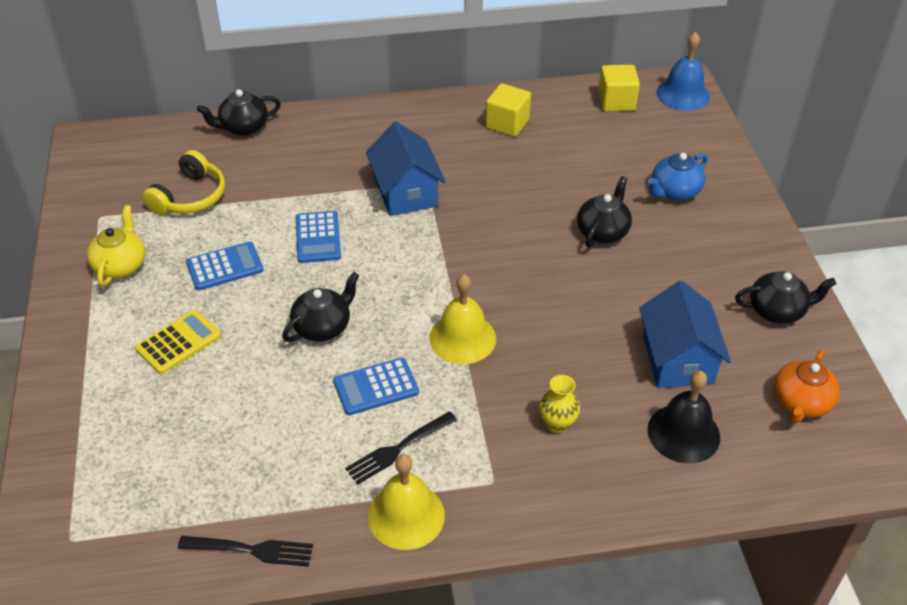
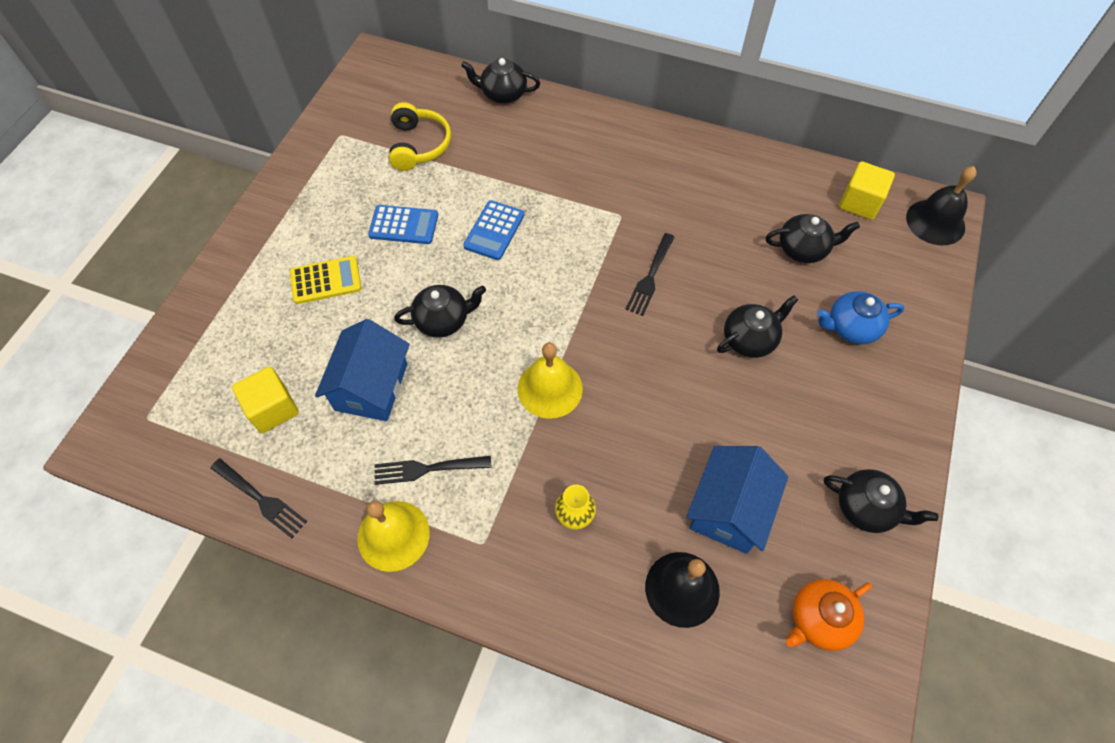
camera: 30 degrees right, 15 degrees up
yellow teapot [87,205,145,286] -> none
yellow headphones [142,150,225,215] -> yellow headphones turned 60 degrees counterclockwise [389,102,451,171]
blue calculator [333,358,419,415] -> none
blue house [366,122,446,216] -> blue house moved to [315,319,410,421]
yellow cube [485,83,531,137] -> yellow cube moved to [232,366,299,433]
blue bell [656,32,710,111] -> black bell [906,166,977,245]
none -> black fork [626,233,675,316]
none -> black teapot [765,214,860,263]

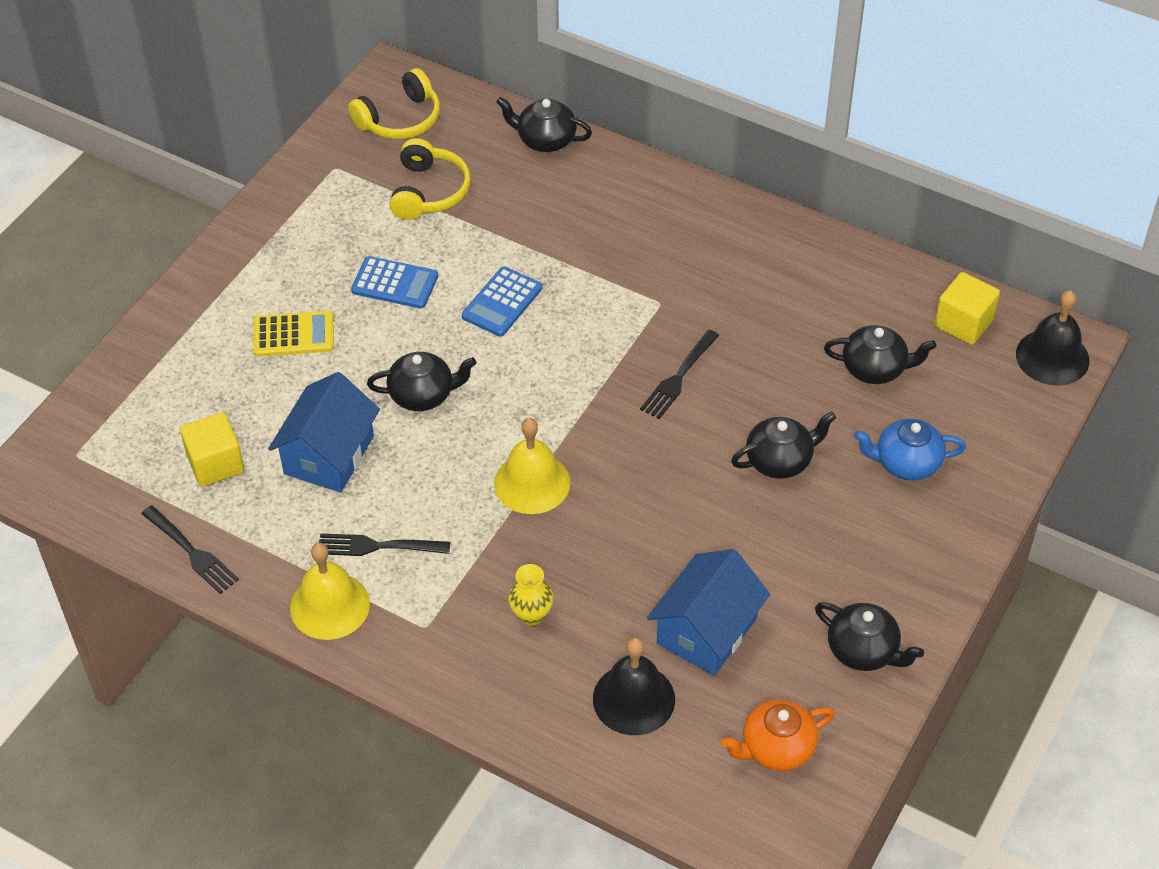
camera: 10 degrees right, 10 degrees down
none -> yellow headphones [348,68,440,139]

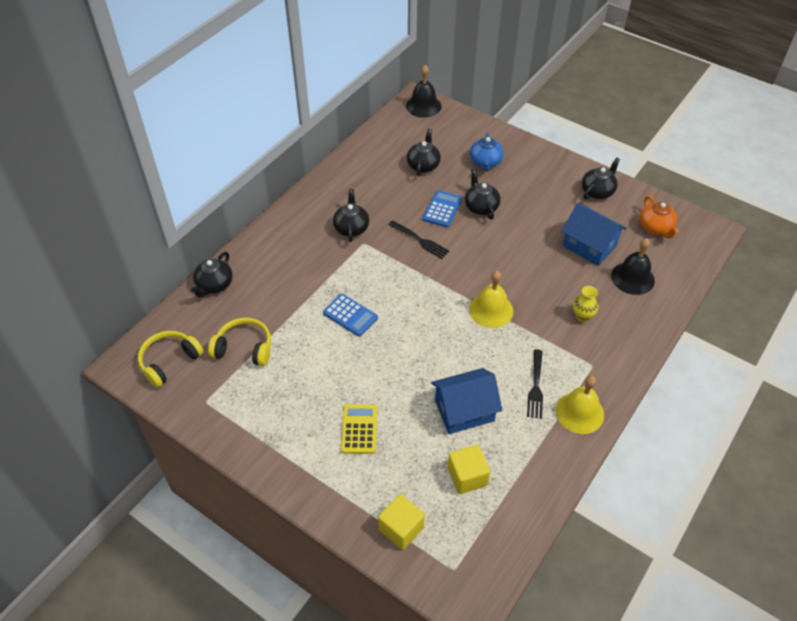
camera: 85 degrees left, 0 degrees up
black fork [141,505,239,594] -> none
blue house [268,372,380,493] -> blue house turned 45 degrees counterclockwise [431,368,502,434]
yellow headphones [348,68,440,139] -> yellow headphones turned 105 degrees counterclockwise [138,331,204,388]
blue calculator [351,256,438,309] -> blue calculator moved to [423,190,462,227]
black teapot [367,352,476,411] -> black teapot moved to [333,188,369,242]
yellow cube [934,272,1000,345] -> yellow cube moved to [378,494,425,550]

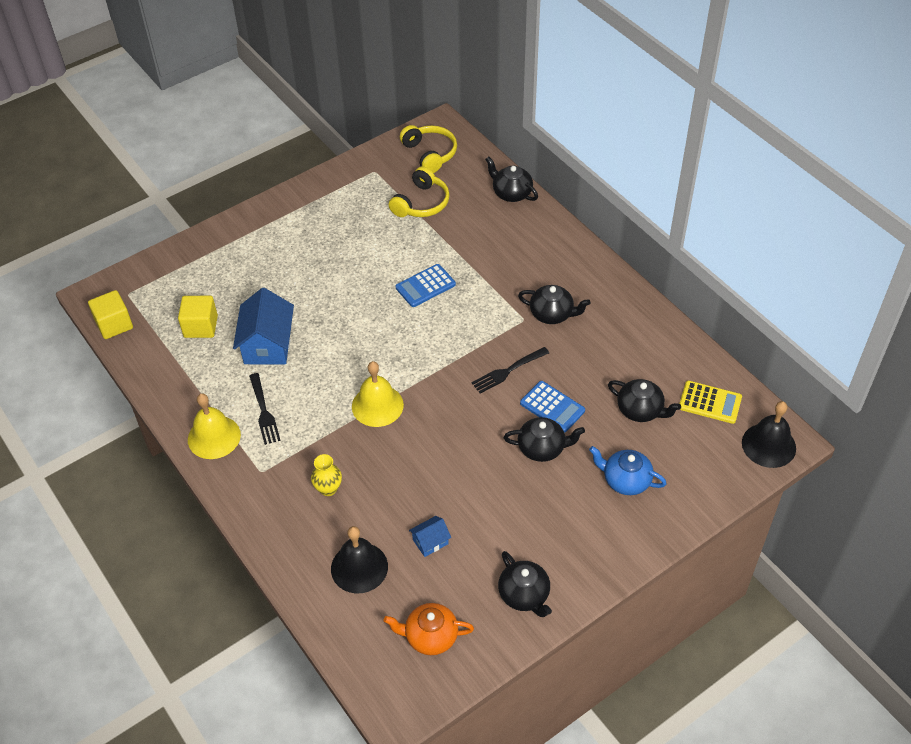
camera: 110 degrees right, 0 degrees up
yellow calculator [341,405,377,454] -> yellow calculator moved to [679,381,742,424]
yellow cube [378,494,425,550] -> yellow cube moved to [88,290,133,339]
black fork [527,349,543,419] -> black fork turned 135 degrees counterclockwise [249,373,281,445]
blue house [561,203,626,266] -> blue house [409,516,451,557], size x0.49

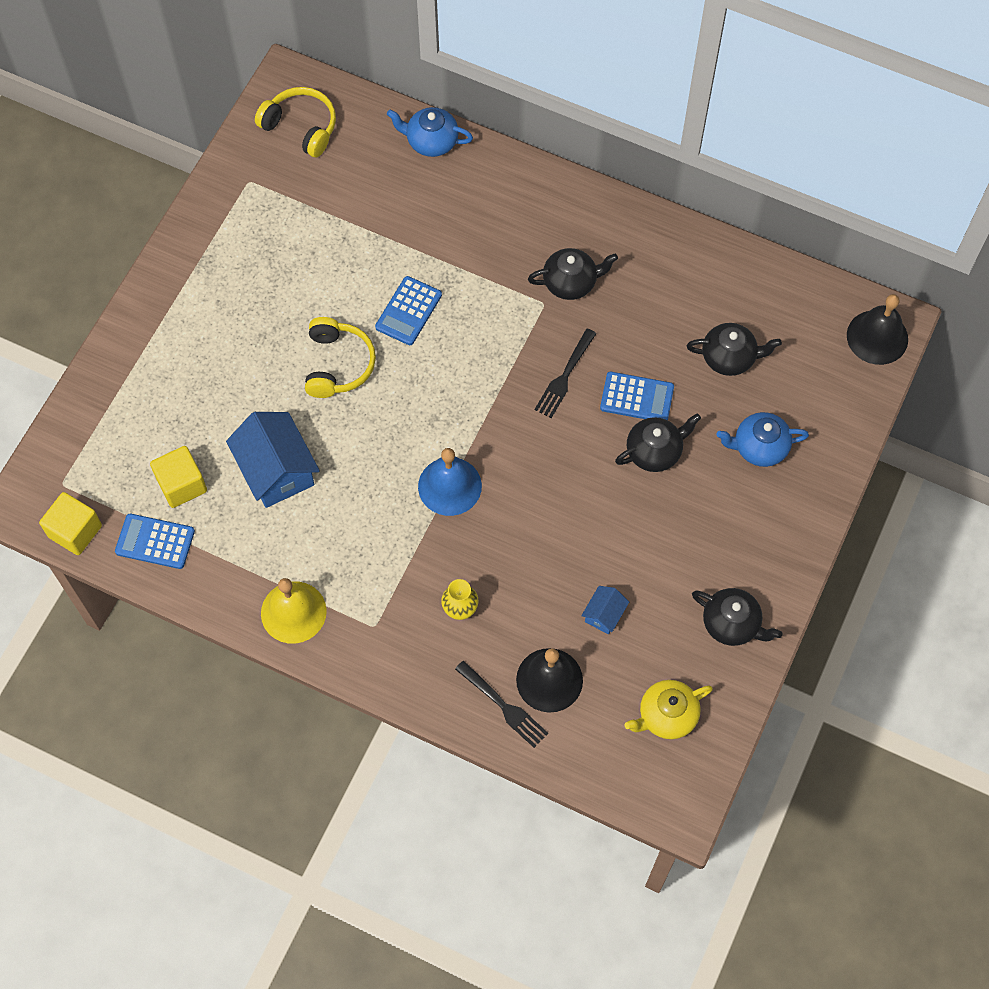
camera: 30 degrees left, 15 degrees up
black fork [249,373,281,445] -> black fork moved to [455,661,548,748]
yellow bell [352,361,404,427] -> blue bell [418,448,482,516]
orange teapot [384,603,474,655] -> yellow teapot [624,680,713,739]
yellow headphones [389,166,450,217] -> yellow headphones moved to [305,317,376,398]
black teapot [485,157,538,202] -> blue teapot [387,107,473,157]
yellow calculator [679,381,742,424] -> none
none -> blue calculator [115,514,195,569]

